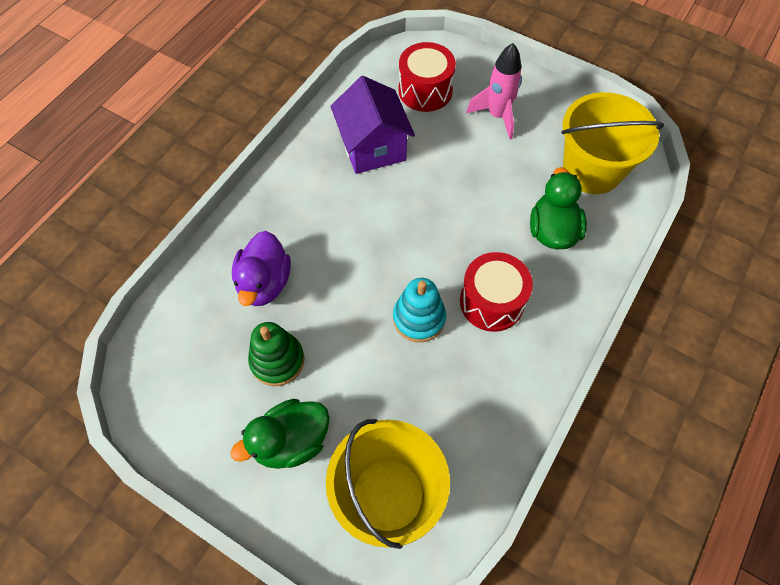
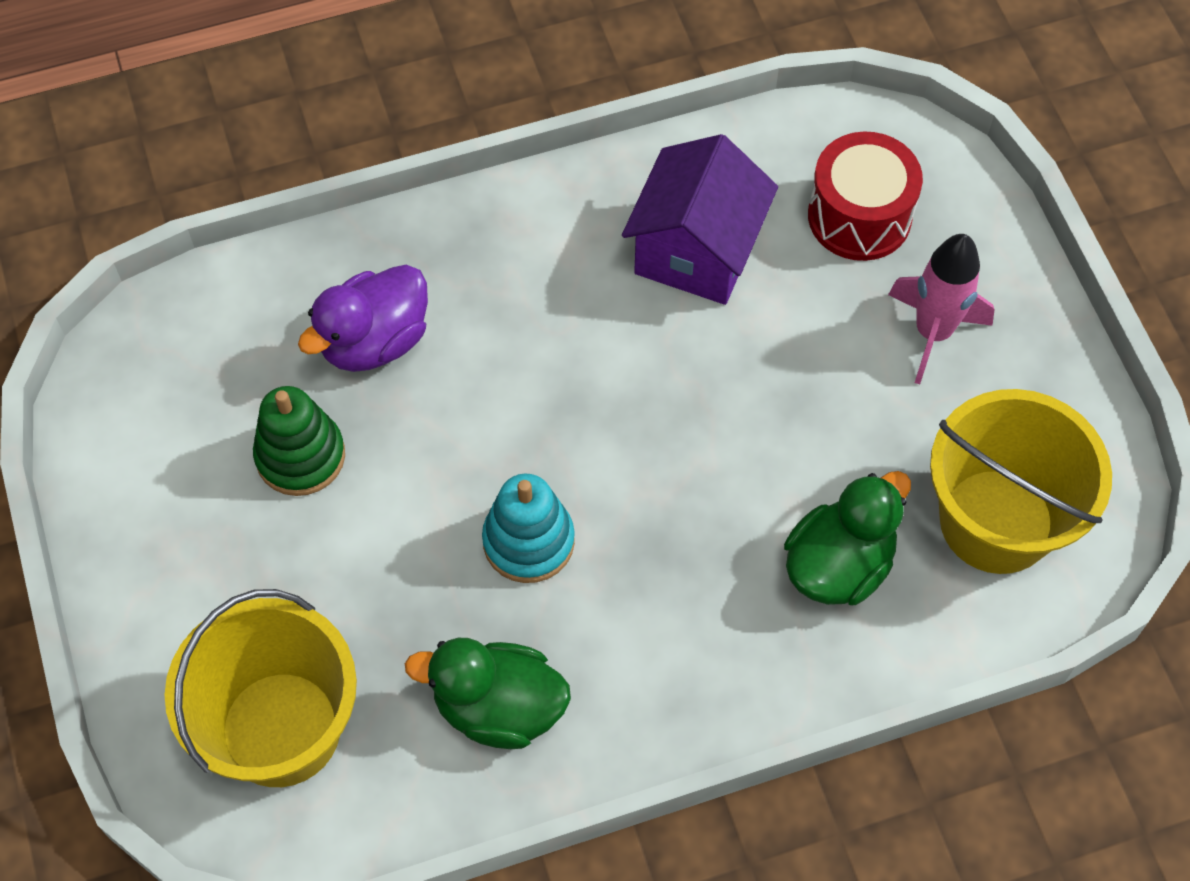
camera: 40 degrees right, 0 degrees up
green duck [231,399,330,469] -> green duck moved to [405,638,571,749]
red drum [460,252,533,332] -> none

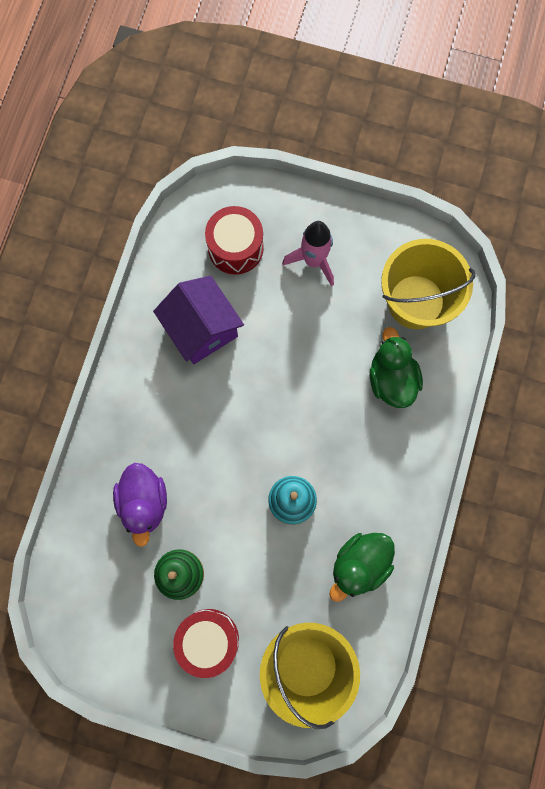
camera: 55 degrees left, 15 degrees up
none -> red drum [173,609,239,678]

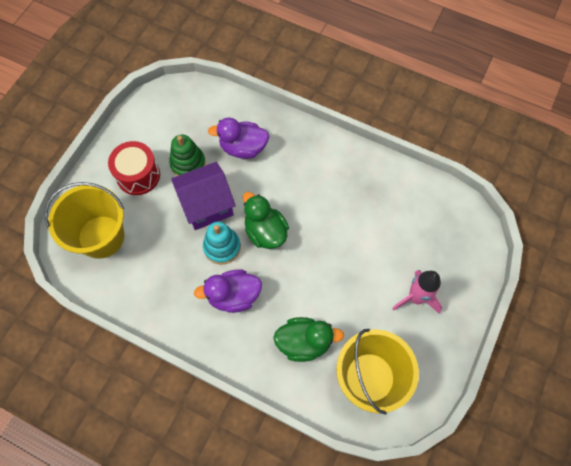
camera: 100 degrees right, 10 degrees down
purple house [153,276,244,364] -> purple house moved to [171,162,236,230]
red drum [205,206,264,275] -> none
green duck [329,533,395,602] -> green duck moved to [243,192,289,249]
none -> purple duck [194,269,262,313]

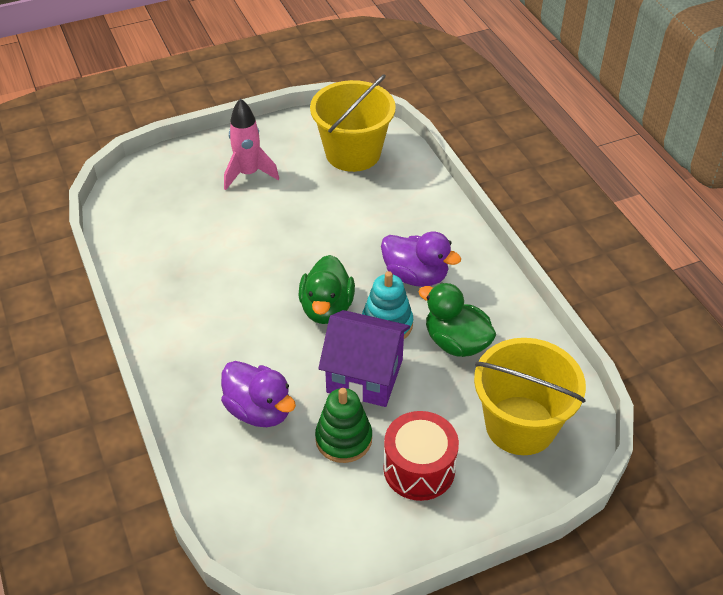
camera: 140 degrees left, 20 degrees down
green duck [273,317,344,362] -> green duck moved to [418,283,496,357]

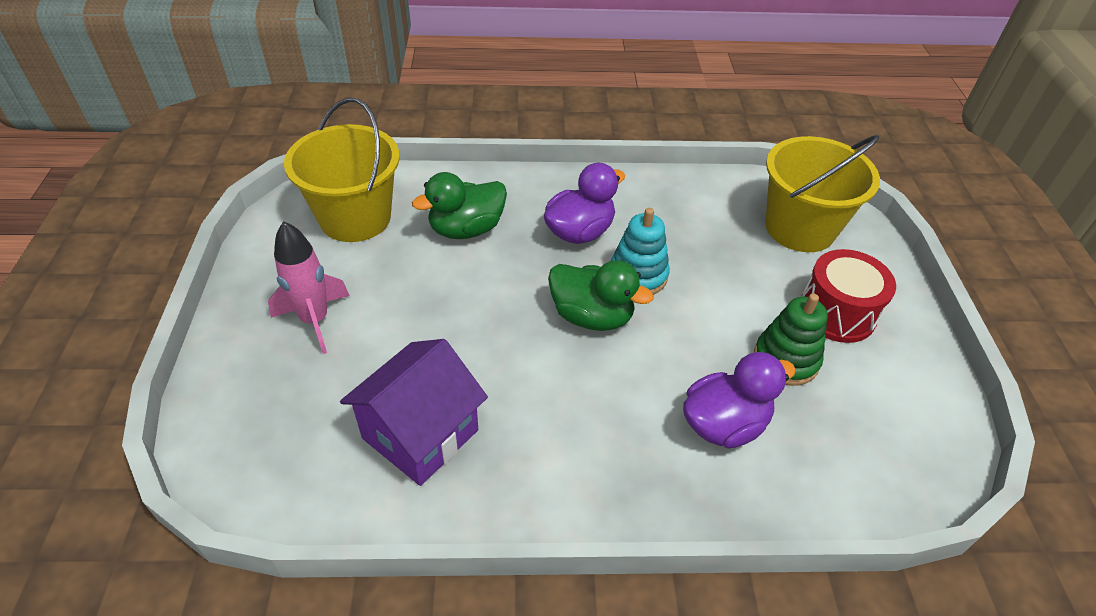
camera: 70 degrees left, 0 degrees up
purple house [318,310,410,407] -> purple house moved to [340,339,488,486]
green duck [418,283,496,357] -> green duck moved to [412,172,507,239]

